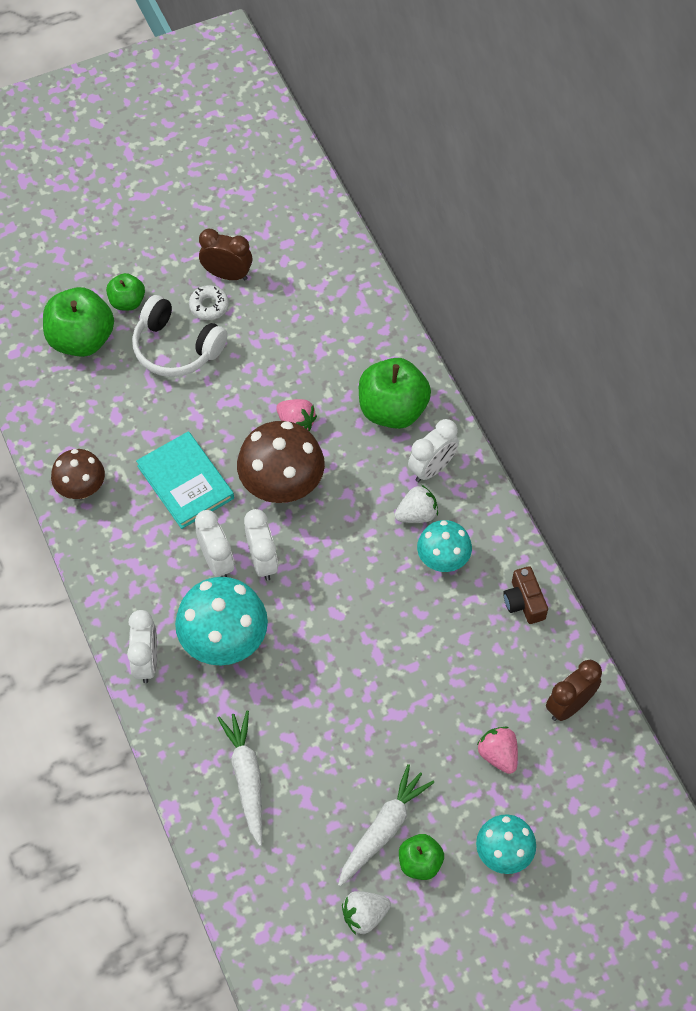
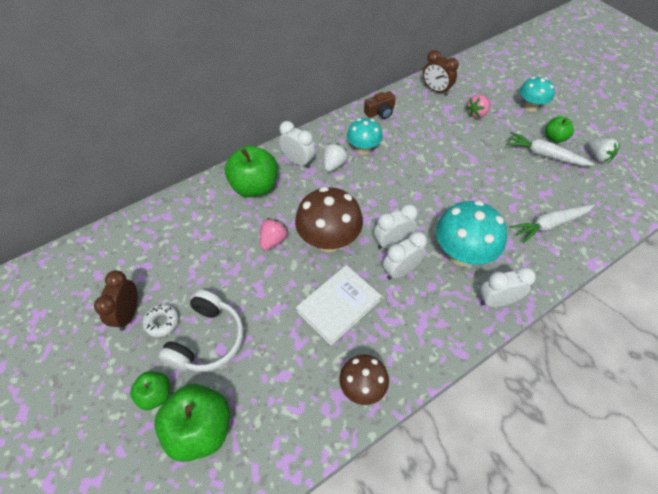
camera: 100 degrees left, 5 degrees down
turquoise book [136,431,234,529] -> white book [296,265,382,345]
white strawberry [395,485,438,523] -> white strawberry turned 60 degrees clockwise [323,143,348,172]

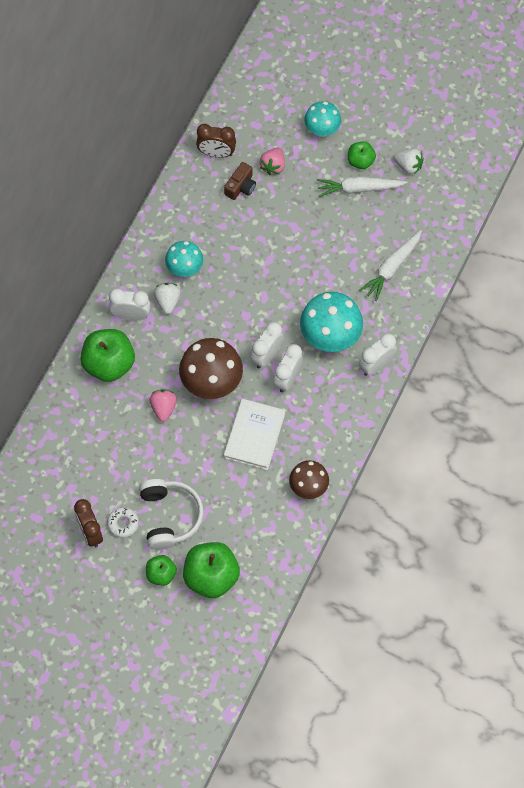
camera: 30 degrees left, 10 degrees up
brown camera [364,91,396,119] -> brown camera moved to [224,162,256,200]

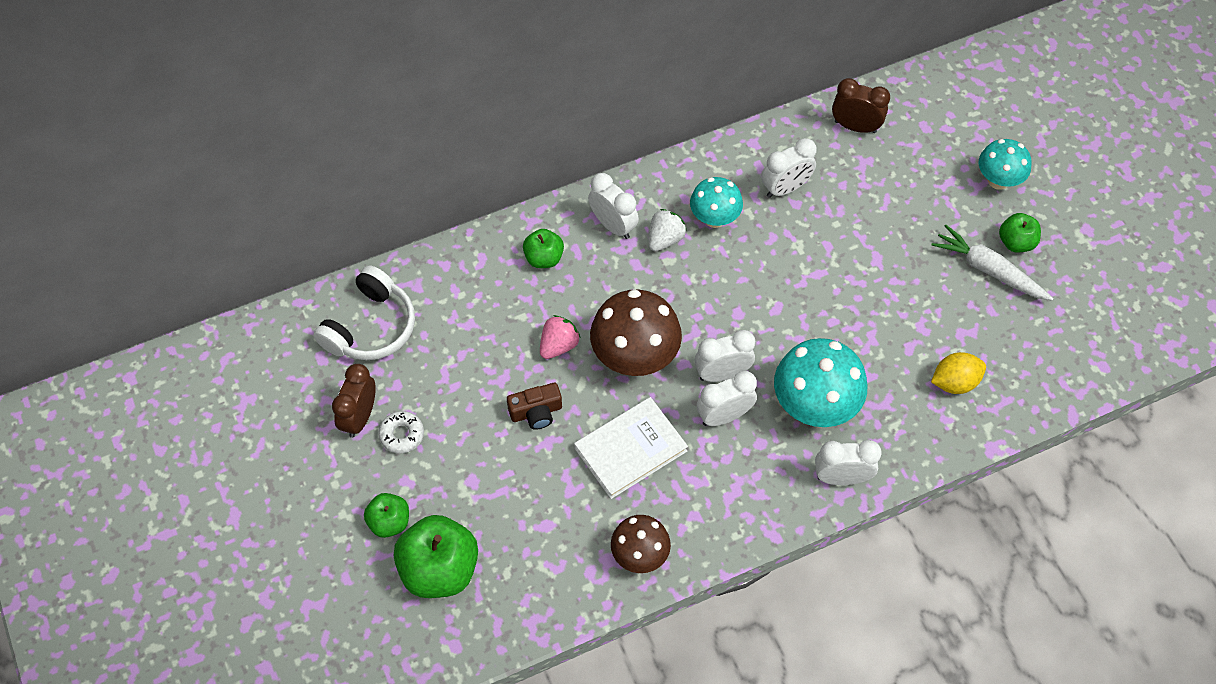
camera: 40 degrees right, 5 degrees down
green apple [80,329,135,382] -> green apple [523,229,564,268], size x0.55
white headphones [139,479,204,550] -> white headphones moved to [313,265,415,360]
brown clock [196,124,236,158] -> brown clock turned 150 degrees clockwise [832,78,890,133]
brown camera [224,162,256,200] -> brown camera moved to [507,383,562,430]
pink strawberry [260,148,285,175] -> none
white carrot [360,230,422,301] -> yellow lemon [931,352,986,394]
white strawberry [393,148,424,174] -> none
none -> white clock [762,138,817,198]

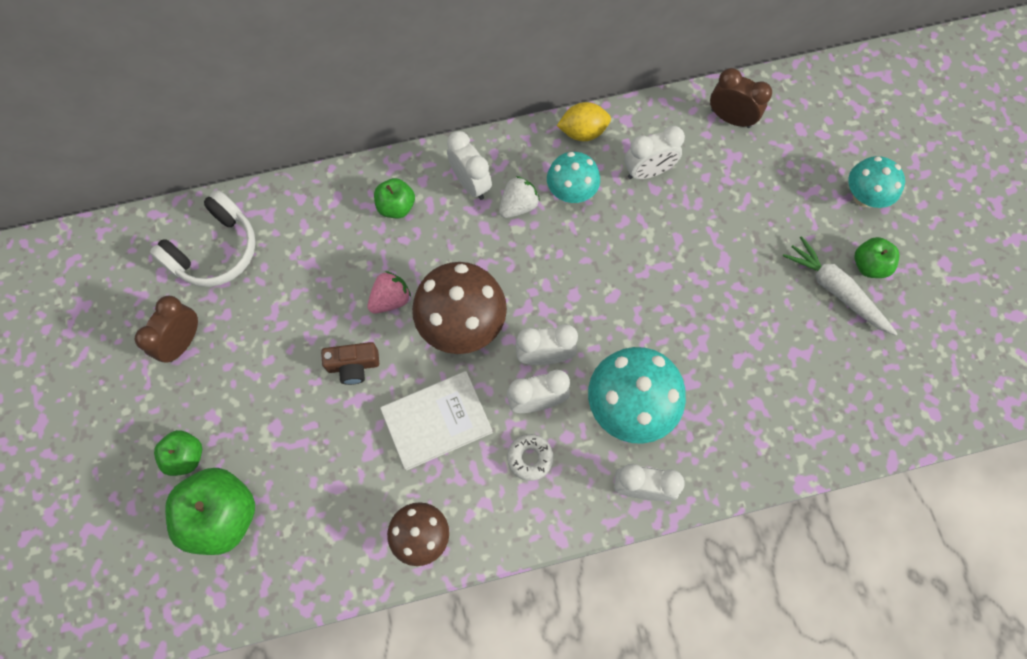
camera: 10 degrees right, 10 degrees up
white donut [378,411,424,453] -> white donut moved to [507,434,554,481]
yellow lemon [931,352,986,394] -> yellow lemon moved to [557,102,611,141]

